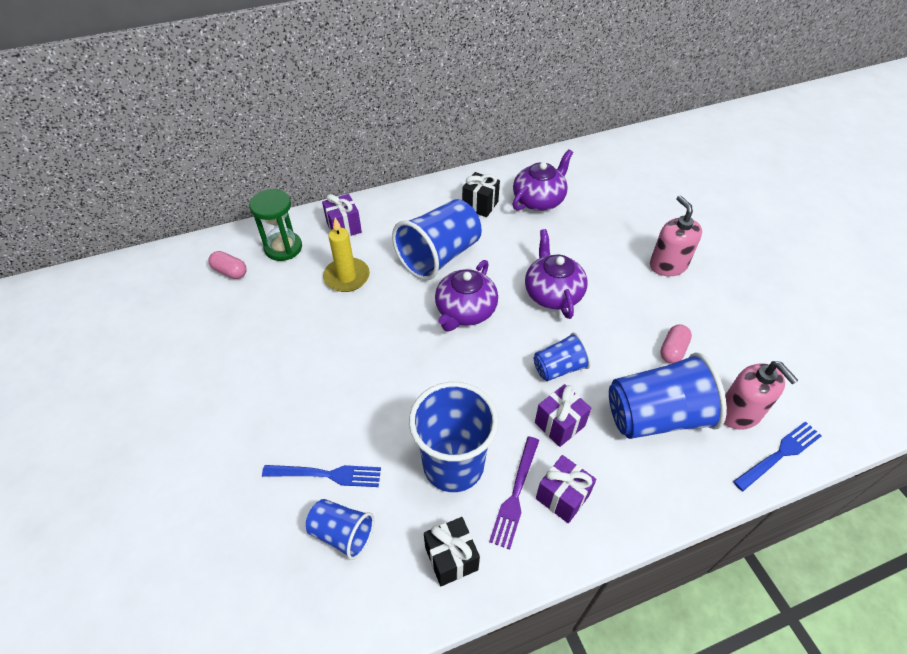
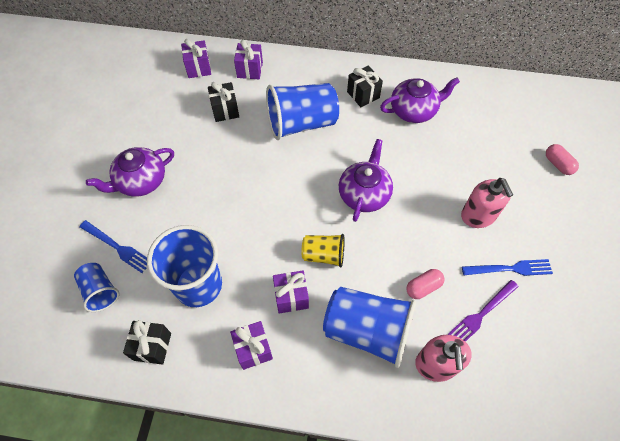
camera: 30 degrees right, 10 degrees up
pink capsule [209,251,247,279] -> pink capsule moved to [546,144,579,175]
green hourglass [249,189,302,261] -> purple gift [181,39,211,78]
yellow candle [323,218,370,292] -> black gift [208,82,239,122]
purple teapot [435,260,498,332] -> purple teapot moved to [86,147,174,197]
purple fork [489,437,539,550] -> purple fork moved to [447,280,519,342]
blue cup [534,332,591,381] -> yellow cup [301,234,344,267]
pink soap dispenser [650,195,702,276] -> pink soap dispenser turned 150 degrees clockwise [461,178,513,228]
blue fork [733,421,822,491] -> blue fork moved to [462,259,553,276]

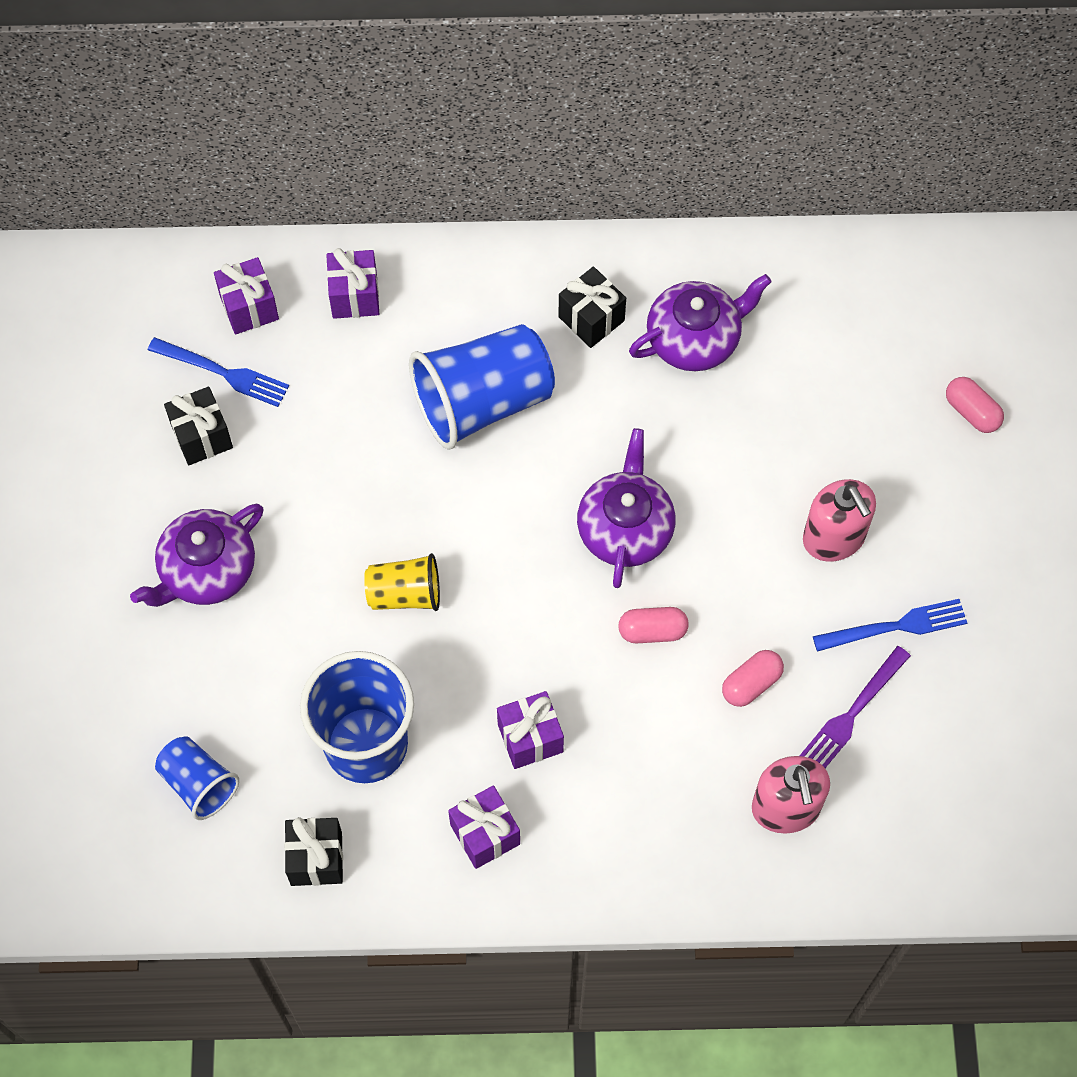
camera: 10 degrees left, 5 degrees up
blue fork [79,220,147,273] -> blue fork moved to [148,337,289,407]
black gift [208,82,239,122] -> black gift moved to [164,387,233,465]
yellow cup [301,234,344,267] -> yellow cup moved to [364,553,440,611]
blue cup [323,287,416,368] -> none
none -> pink capsule [618,607,689,643]

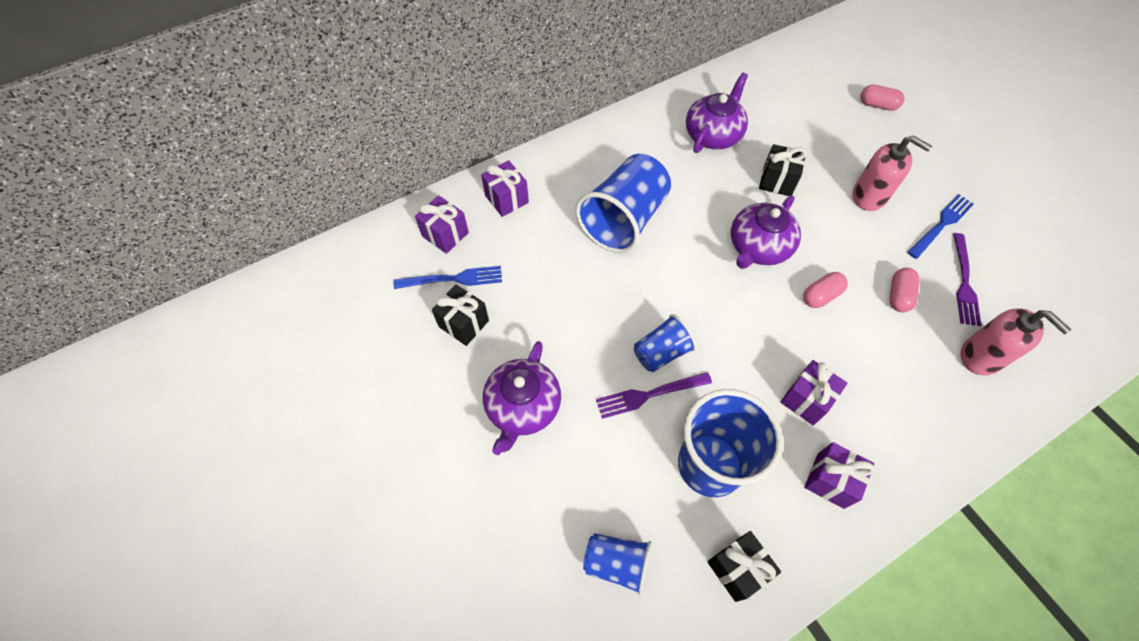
camera: 30 degrees left, 5 degrees down
yellow cup [364,553,440,611] -> blue cup [634,314,697,372]
black gift [558,267,626,348] -> black gift moved to [759,144,807,196]
purple teapot [577,428,675,588] -> purple teapot turned 120 degrees counterclockwise [731,195,801,269]
none -> purple fork [596,372,712,419]

